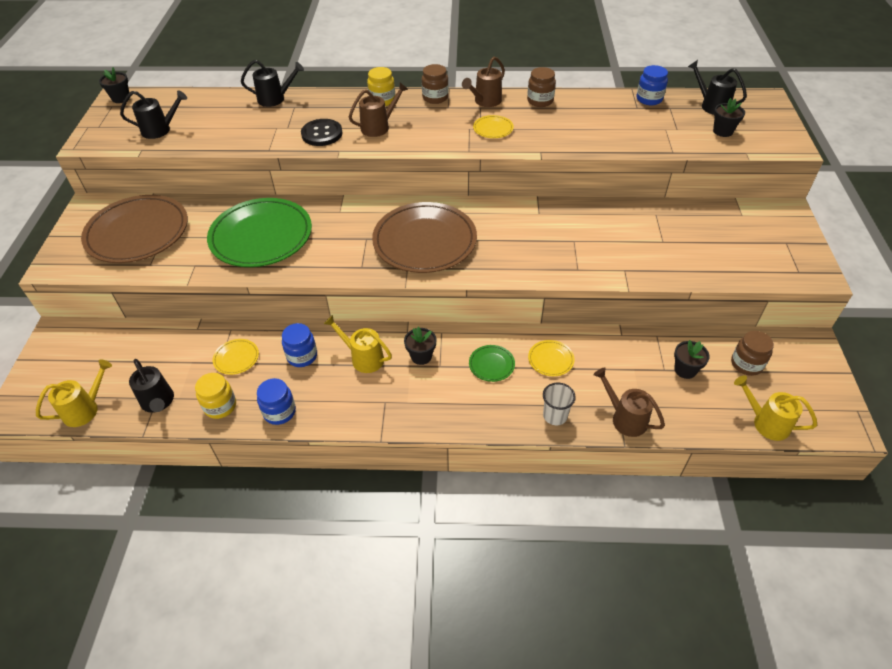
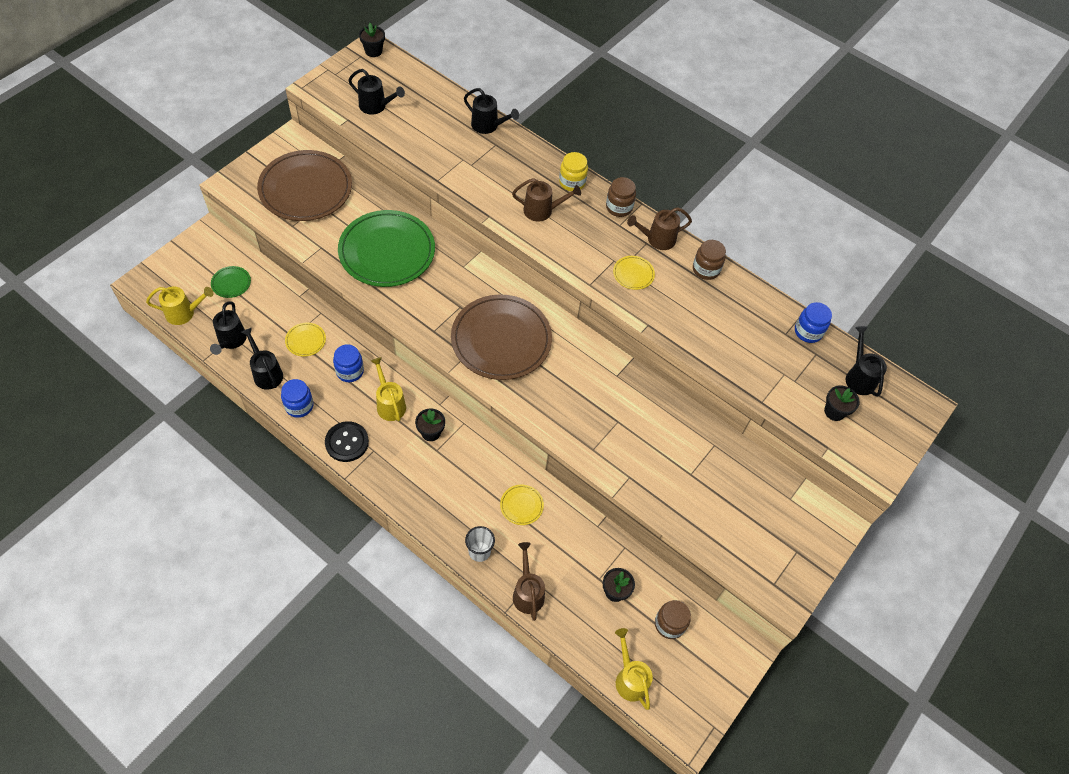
camera: 30 degrees right, 10 degrees up
yellow jar [195,373,236,419] -> black watering can [242,328,283,390]
black button [301,119,343,146] -> black button moved to [325,421,369,462]
green plate [469,345,515,382] -> green plate moved to [211,266,251,298]

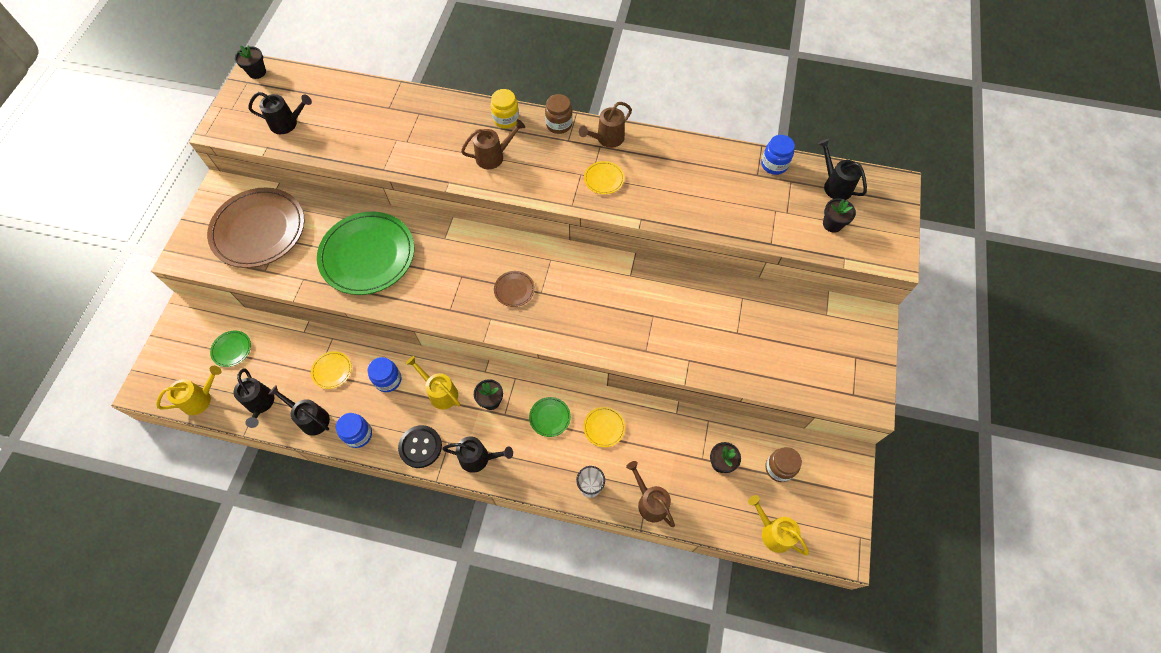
camera: 20 degrees left, 5 degrees up
brown plate [451,294,552,380] -> brown plate [494,271,535,307], size x0.42
black watering can [464,88,519,134] -> black watering can moved to [442,436,513,473]
brown jar [693,240,726,280] -> none
none -> green plate [529,397,571,437]

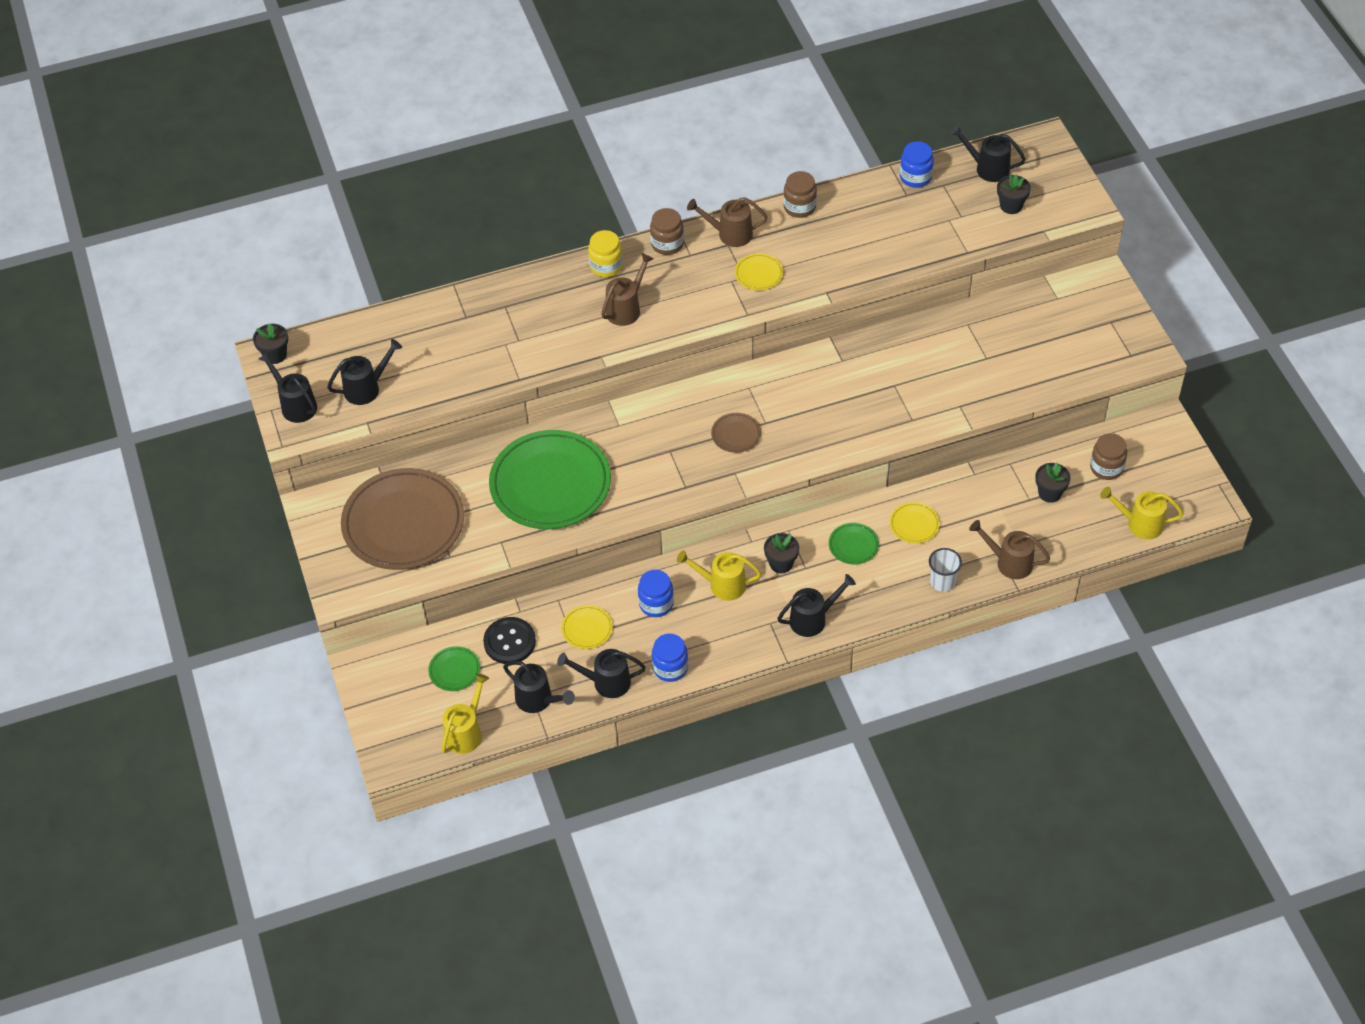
camera: 30 degrees left, 10 degrees down
black button [398,425,442,468] -> black button moved to [483,617,536,664]
brown watering can [579,102,632,148] -> brown watering can turned 75 degrees clockwise [687,197,767,247]
none -> black watering can [259,351,317,423]
none -> brown jar [783,171,817,218]

